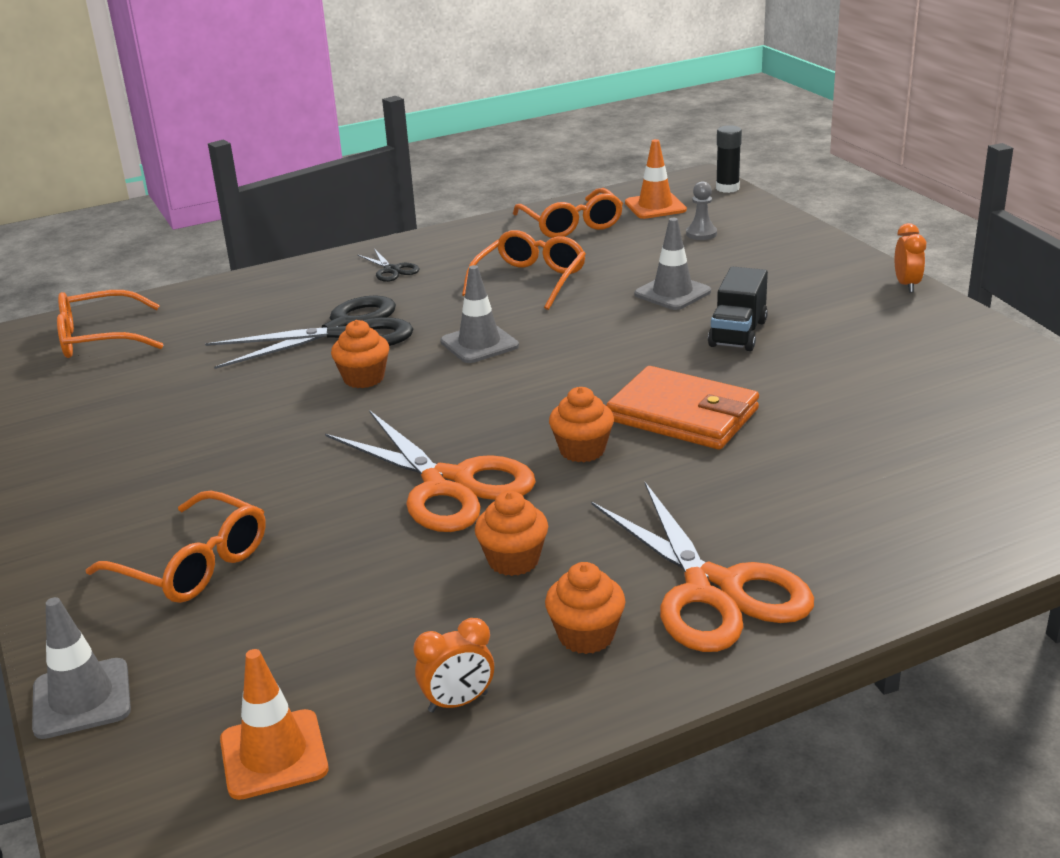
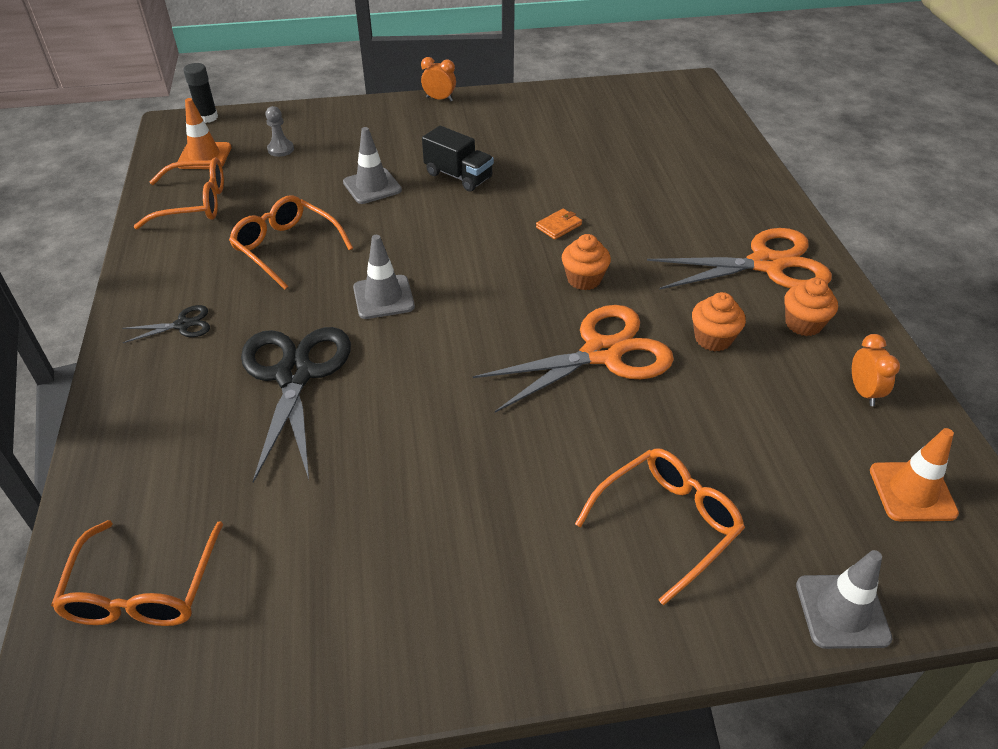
camera: 75 degrees left, 15 degrees up
orange cupcake [331,320,389,388] -> none
orange wallet [606,366,759,449] -> orange wallet [536,208,582,240], size x0.42

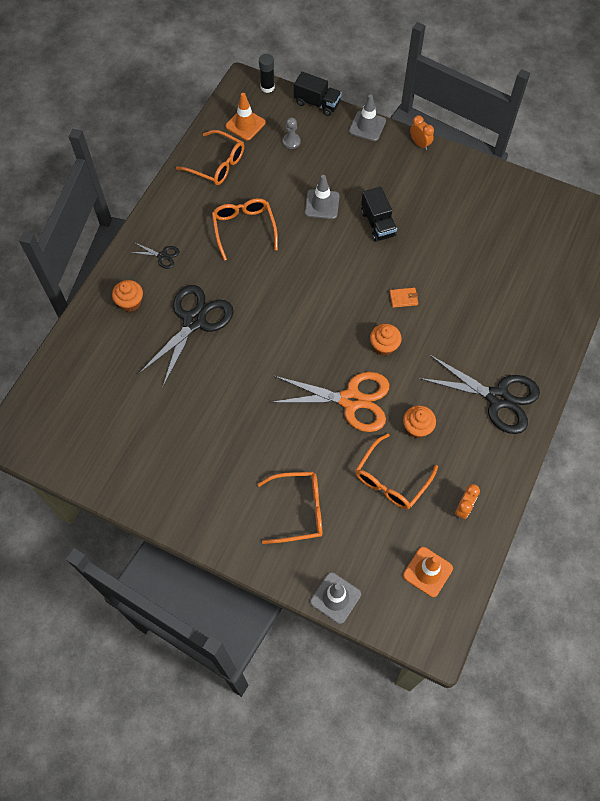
camera: 35 degrees right, 20 degrees up
orange glasses [51,520,223,626] -> orange glasses moved to [355,434,438,509]
grey traffic cone [353,235,415,319] -> grey traffic cone moved to [349,94,386,141]
orange scissors [647,228,832,290] -> black scissors [418,354,540,434]
orange cupcake [784,278,838,336] -> orange cupcake moved to [112,280,143,312]
none -> black truck [294,72,342,116]

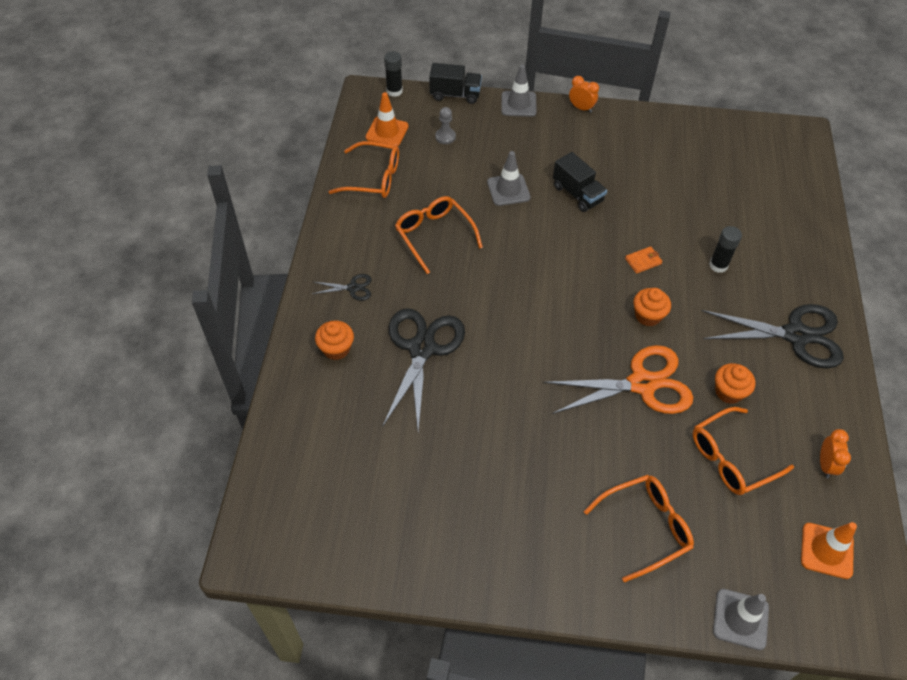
camera: 20 degrees left, 10 degrees down
orange glasses [355,434,438,509] -> orange glasses turned 45 degrees clockwise [693,407,794,495]
none -> black glue stick [709,226,742,273]

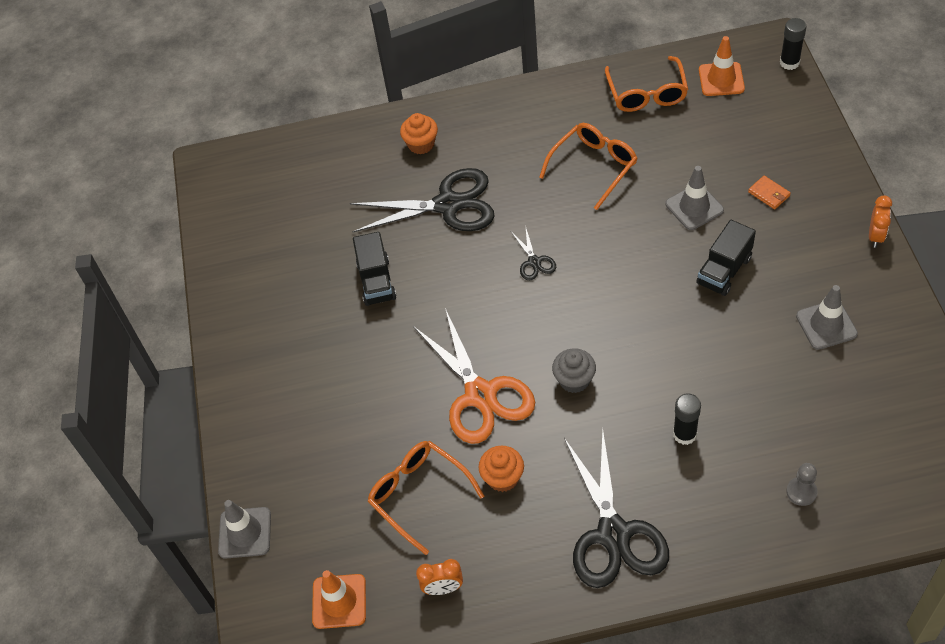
camera: 80 degrees right, 0 degrees up
black scissors [312,274,372,301] -> black scissors moved to [511,225,556,280]
black truck [429,63,482,104] -> black truck moved to [353,232,397,306]
grey pawn [435,107,456,144] -> grey pawn moved to [786,463,818,506]
grey traffic cone [501,65,537,117] -> grey traffic cone moved to [796,285,858,350]
orange glasses [584,475,694,582] -> none
orange wallet [625,246,663,274] -> orange wallet moved to [748,175,791,209]
orange cupcake [634,288,671,327] -> grey cupcake [552,348,596,393]

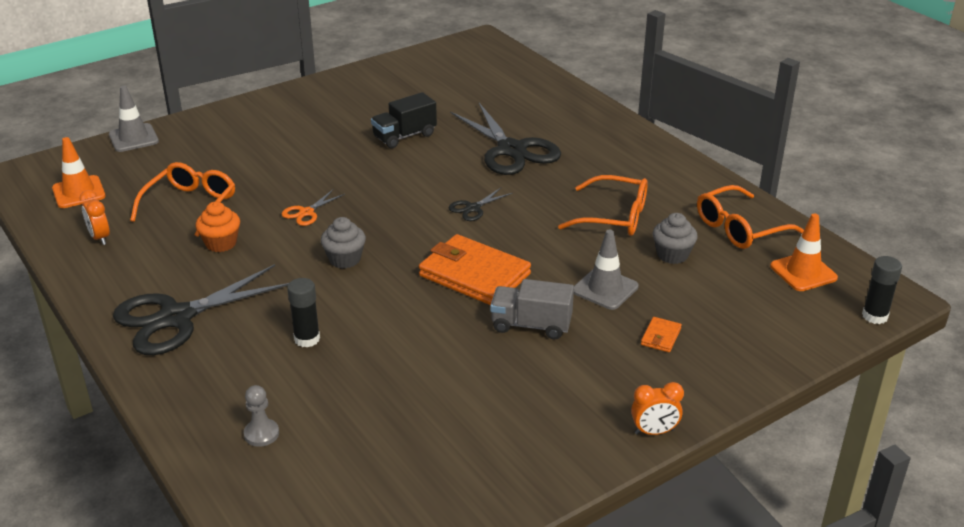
camera: 60 degrees right, 20 degrees down
orange cupcake [400,113,438,154] -> none
orange scissors [413,308,535,444] -> orange scissors [281,190,345,226], size x0.45
black truck [696,220,756,296] -> grey truck [490,279,574,339]
grey traffic cone [796,285,858,350] -> none
none -> orange wallet [419,234,531,305]
none -> grey cupcake [653,213,698,264]

